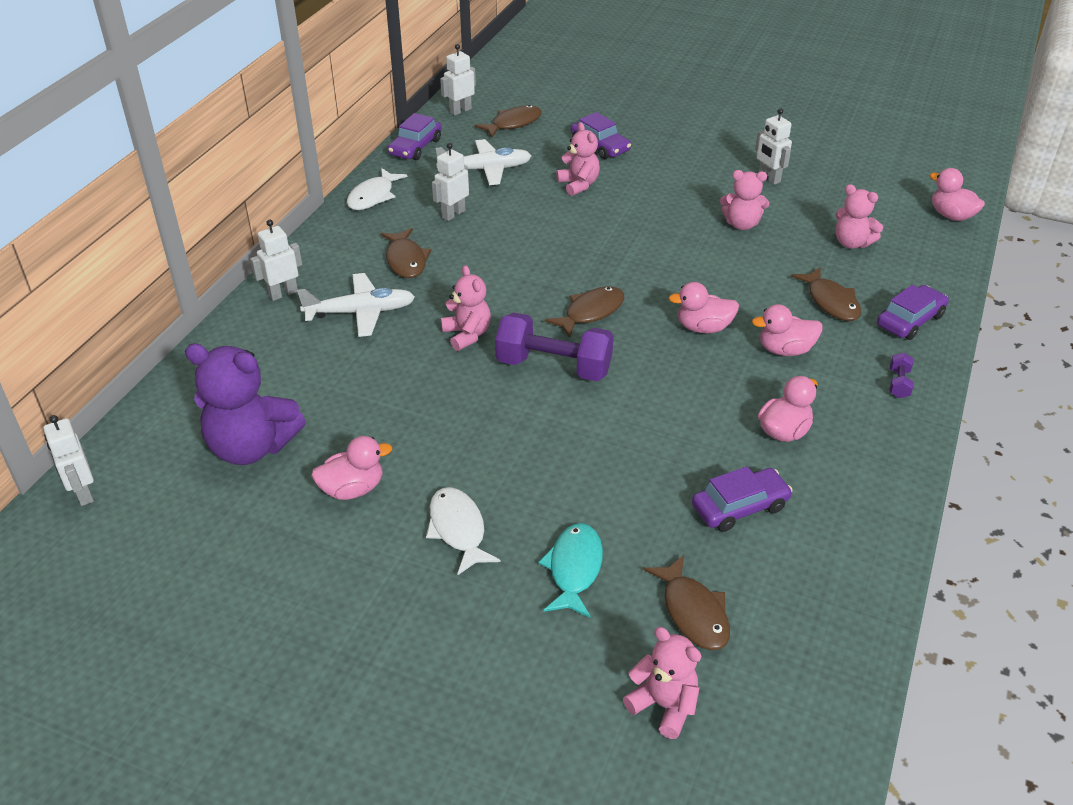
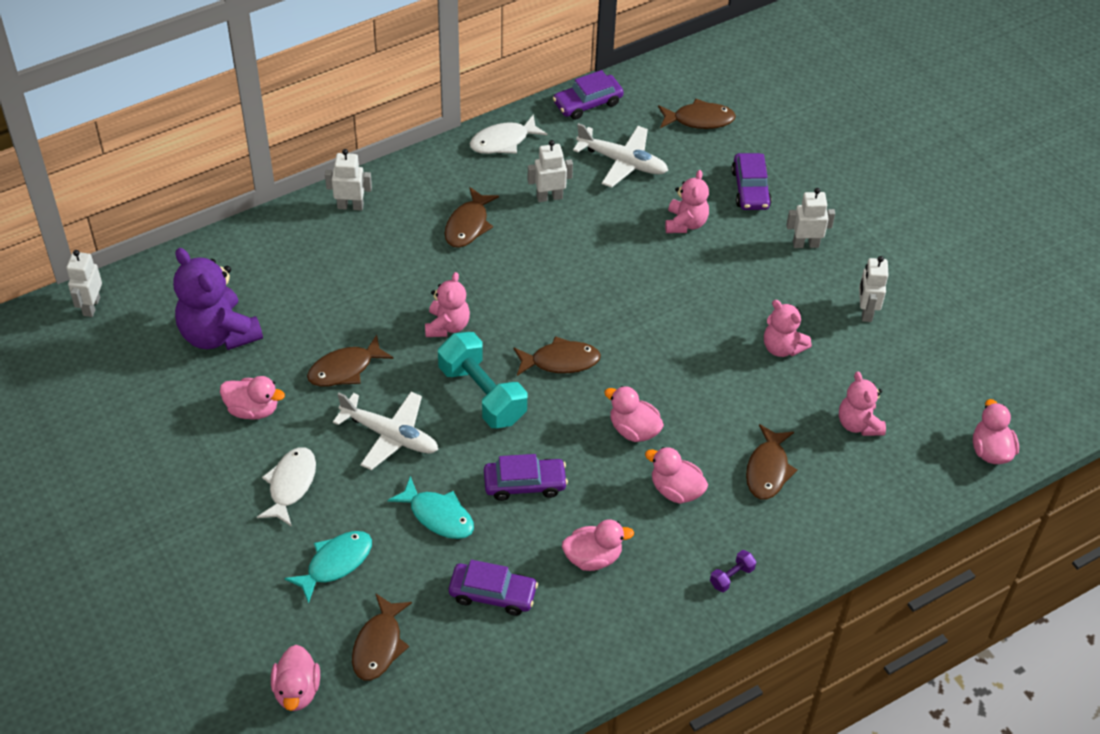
camera: 35 degrees right, 10 degrees up
white plane [297,273,415,337] -> white plane moved to [333,392,438,470]
white robot [440,44,476,116] -> white robot moved to [786,188,835,248]
purple dumbbell [495,312,614,381] -> turquoise dumbbell [438,332,527,428]
pink teddy bear [623,627,701,739] -> pink duck [271,645,320,711]
purple car [877,285,949,340] -> purple car moved to [484,454,568,501]
none -> brown fish [307,335,394,387]
none -> turquoise fish [388,476,474,539]

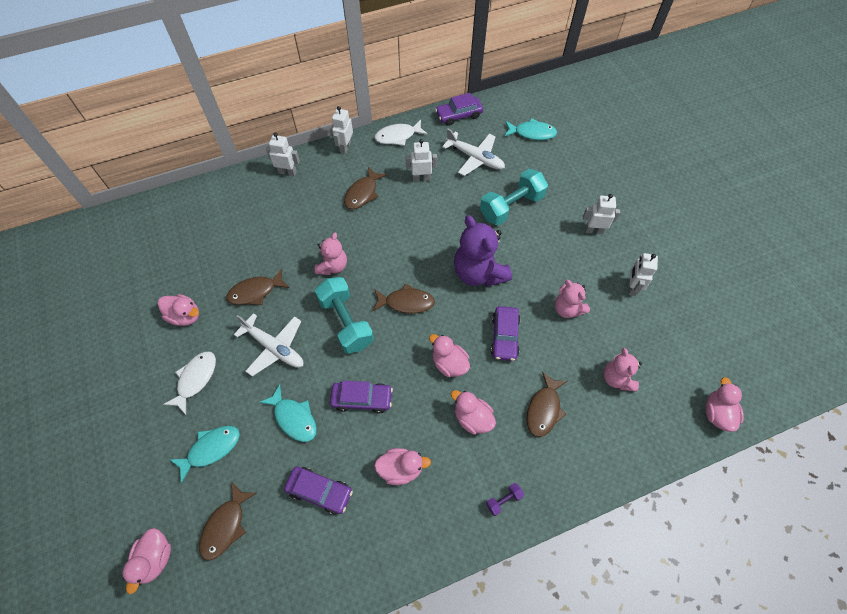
camera: 10 degrees right, 10 degrees up
white robot [66,250,102,317] -> white robot moved to [332,106,353,154]
purple teddy bear [173,248,263,350] -> purple teddy bear moved to [454,215,512,287]
brown fish [658,99,736,129] -> turquoise fish [504,118,557,140]
pink teddy bear [665,170,709,233] -> turquoise dumbbell [480,169,548,226]
purple car [731,153,772,210] -> purple car moved to [491,306,520,361]

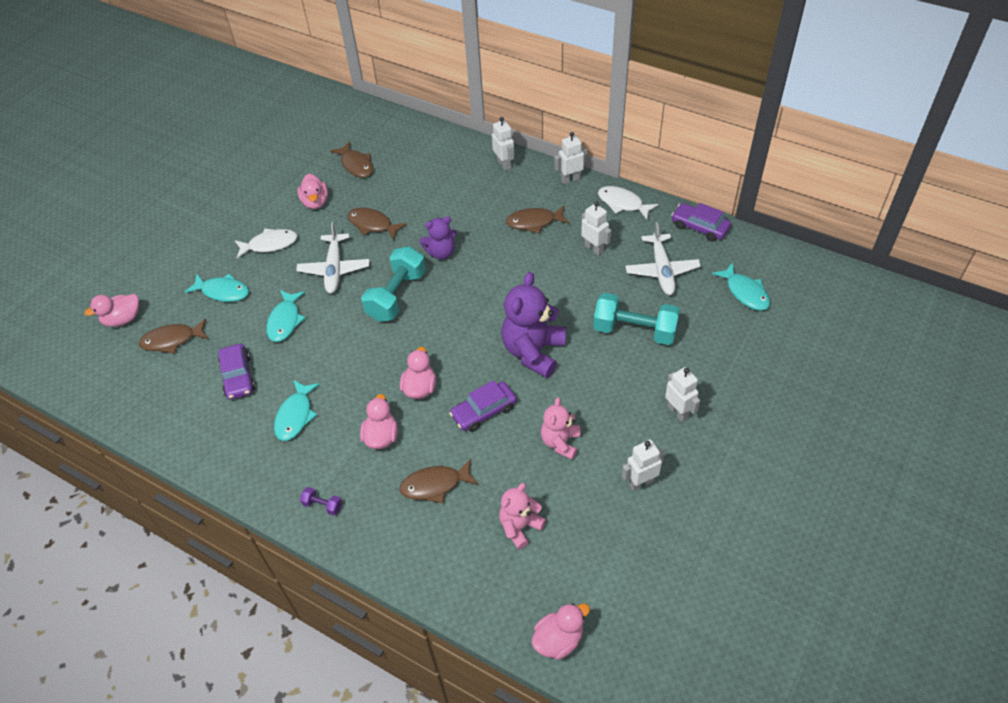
camera: 55 degrees right, 10 degrees down
pink teddy bear [315,233,347,275] -> purple teddy bear [420,216,457,260]
purple car [330,381,393,414] -> none
brown fish [373,284,435,314] -> brown fish moved to [330,141,373,178]
pink duck [374,448,431,485] -> turquoise fish [274,380,320,441]

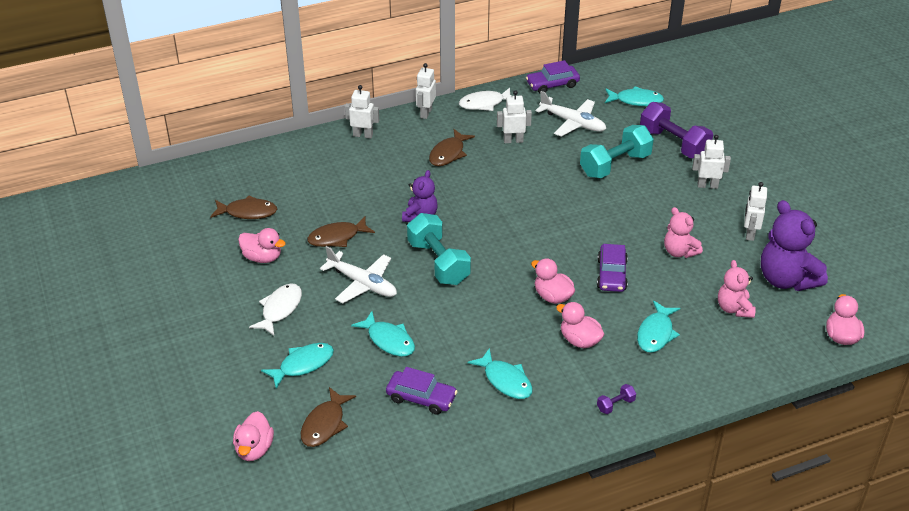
camera: 55 degrees left, 10 degrees down
brown fish [399,459,478,503] -> turquoise fish [637,300,680,353]
purple teddy bear [501,272,566,378] -> purple teddy bear moved to [761,200,828,291]
none -> purple dumbbell [640,102,713,159]

